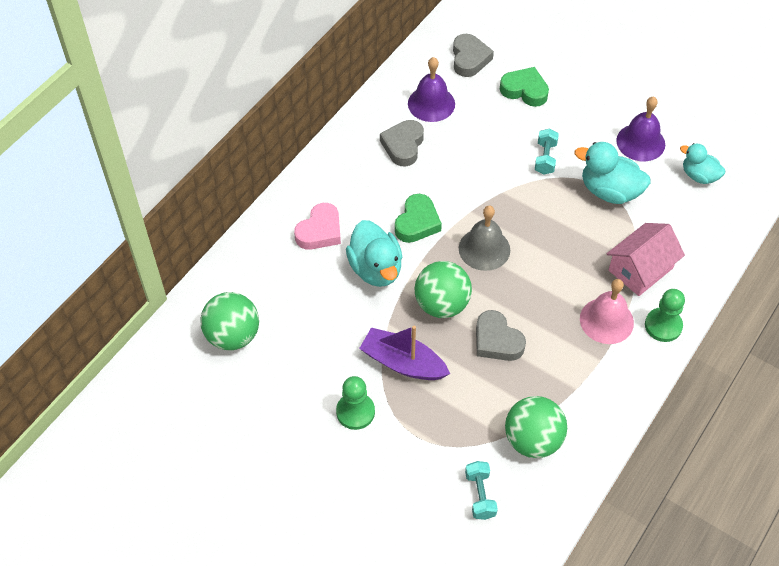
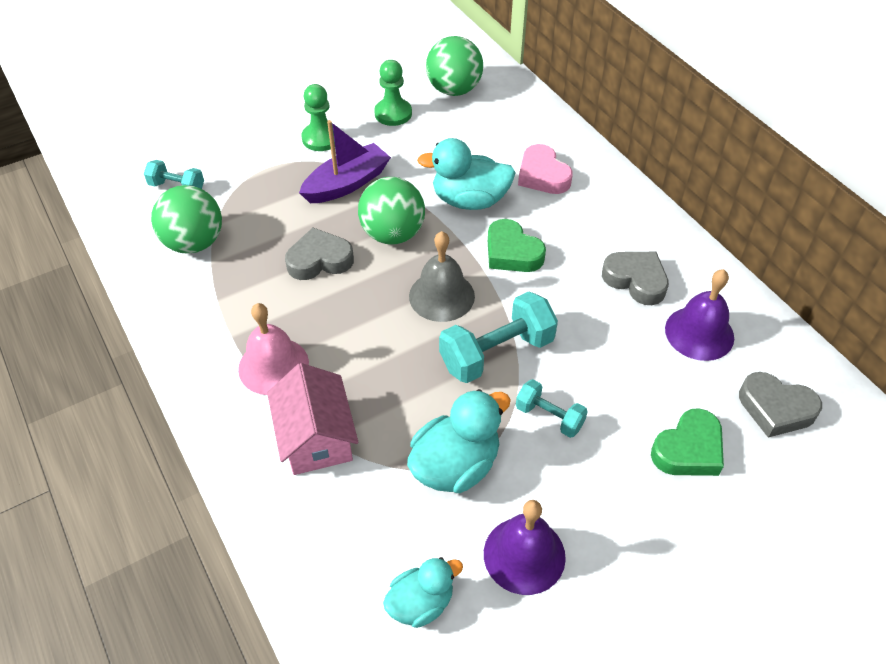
camera: 115 degrees right, 5 degrees down
green pawn [645,289,685,342] -> green pawn moved to [374,60,412,126]
none -> turquoise dumbbell [439,291,558,383]

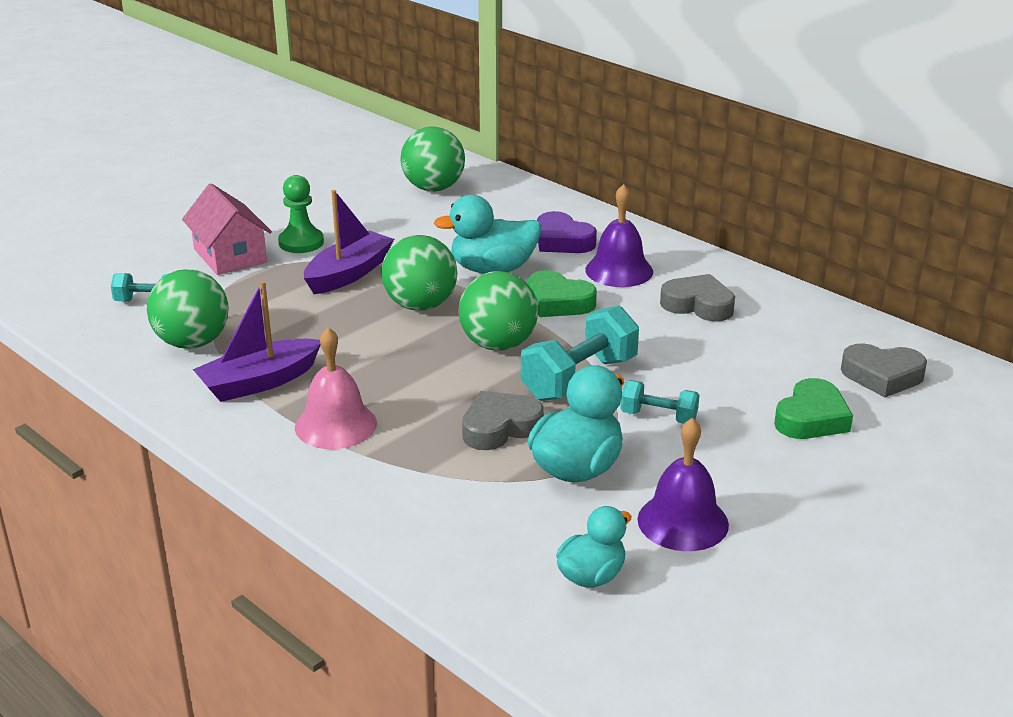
camera: 15 degrees left, 20 degrees down
pink house [267,363,358,475] -> pink house moved to [182,183,272,275]
grey heart [285,228,354,280] -> grey heart moved to [462,391,544,450]
green pawn [374,60,412,126] -> none
grey bell [409,231,475,322] -> green ball [459,271,538,351]
pink heart [518,144,573,194] -> purple heart [537,211,597,253]
purple bell [665,269,734,361] -> purple bell moved to [585,184,653,287]
none -> purple boat [193,281,321,402]

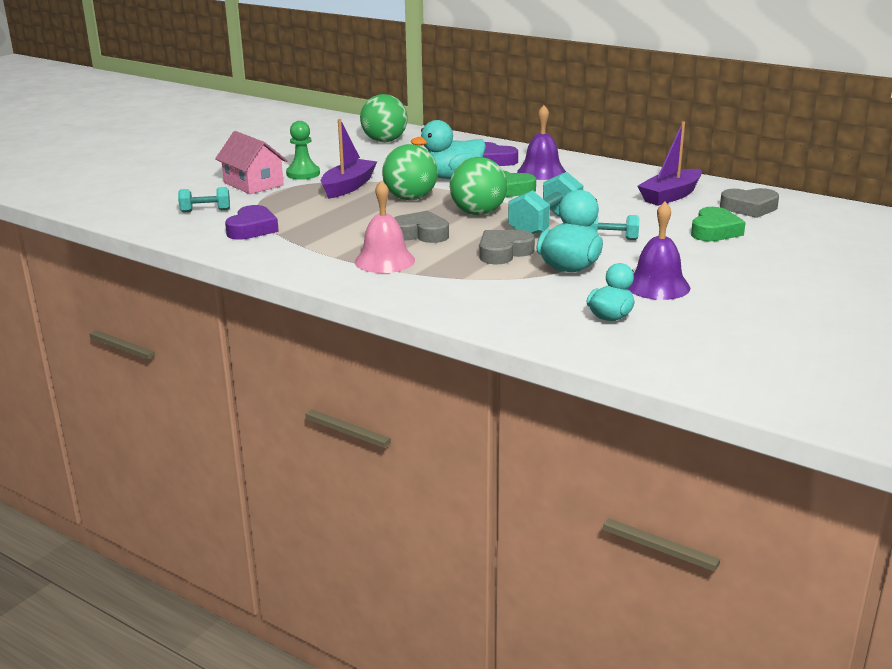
camera: 10 degrees left, 5 degrees down
green ball [147,269,229,349] -> purple heart [225,205,279,240]
purple boat [193,281,321,402] -> purple boat moved to [637,121,702,206]
grey heart [660,274,735,321] -> grey heart moved to [394,211,449,243]

